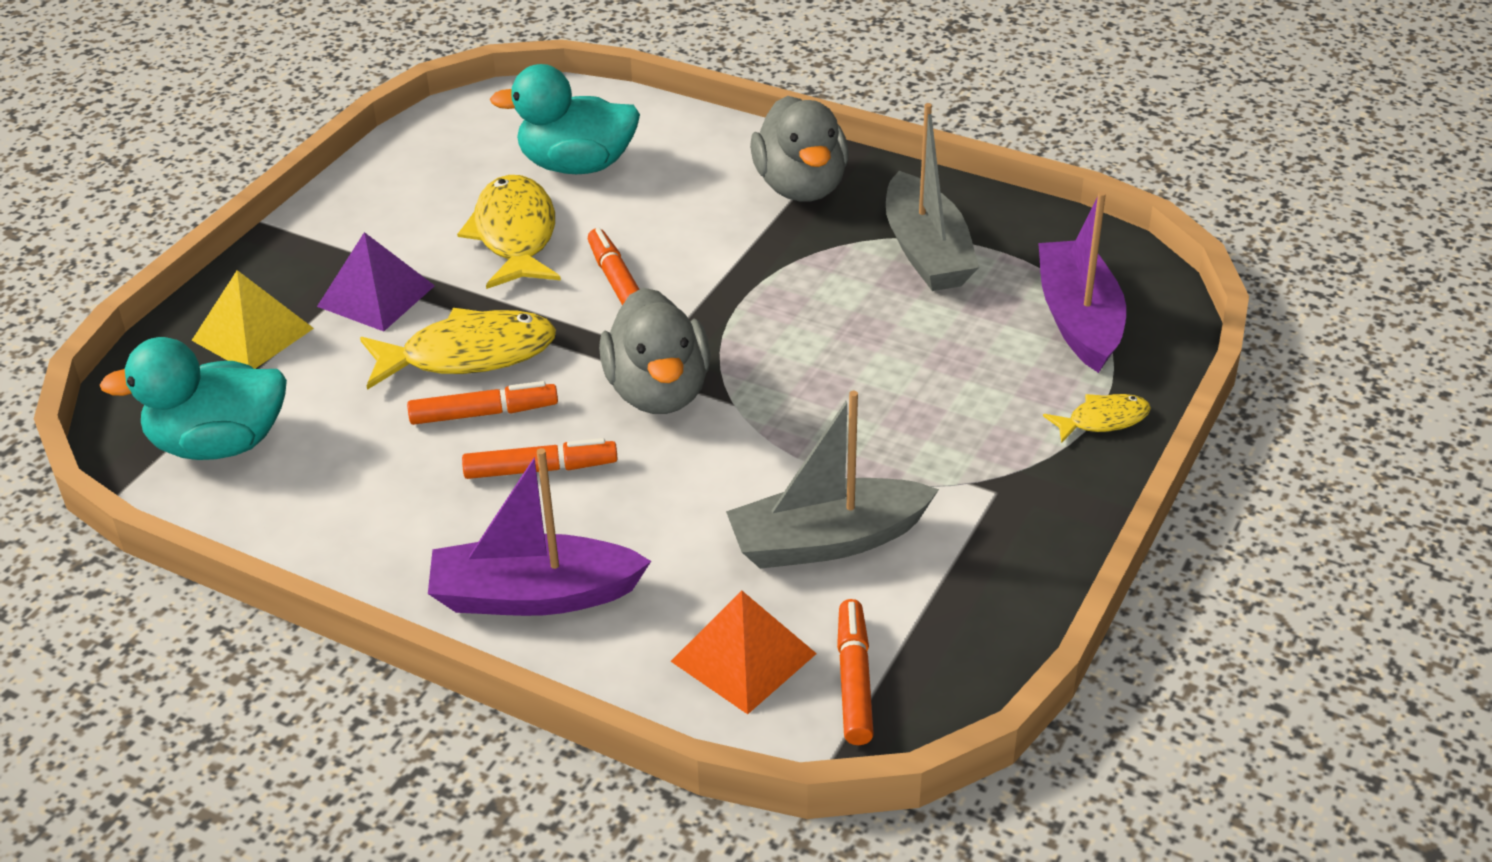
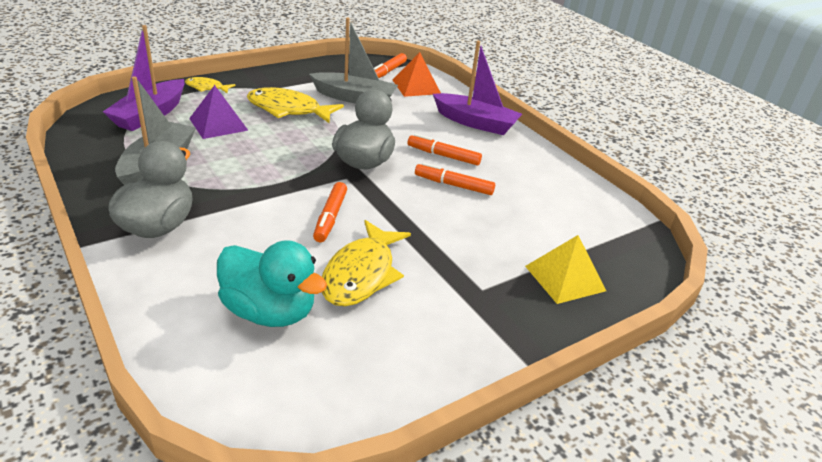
camera: 155 degrees left, 5 degrees down
turquoise duck [100,337,287,460] -> none
purple pyramid [317,232,435,331] -> purple pyramid moved to [189,85,249,139]
yellow fish [360,308,556,390] -> yellow fish moved to [247,87,344,123]

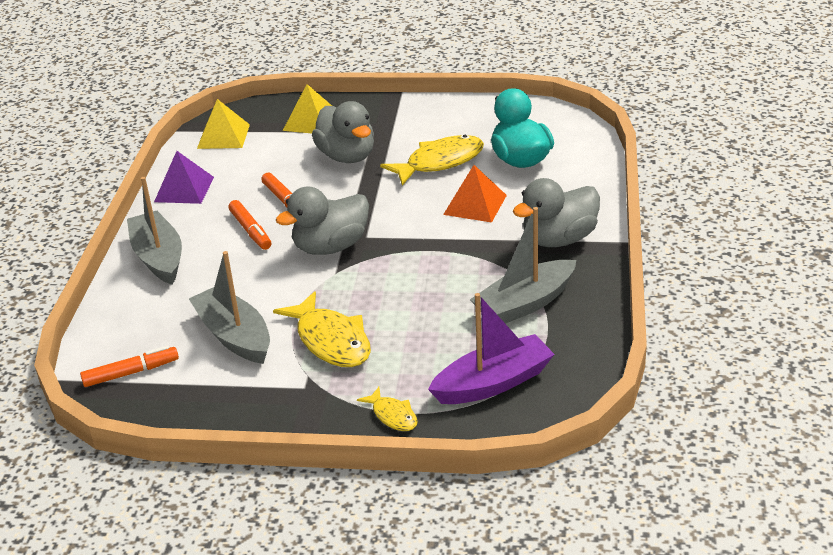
camera: 135 degrees left, 0 degrees up
purple pyramid [189,85,249,139] -> purple pyramid moved to [154,151,214,204]
orange marker [313,182,347,242] -> none
orange pyramid [393,52,441,97] -> orange pyramid moved to [443,165,507,223]
purple boat [433,41,522,135] -> grey boat [127,177,182,285]
none -> yellow pyramid [197,99,250,149]
none -> grey duck [312,101,374,163]

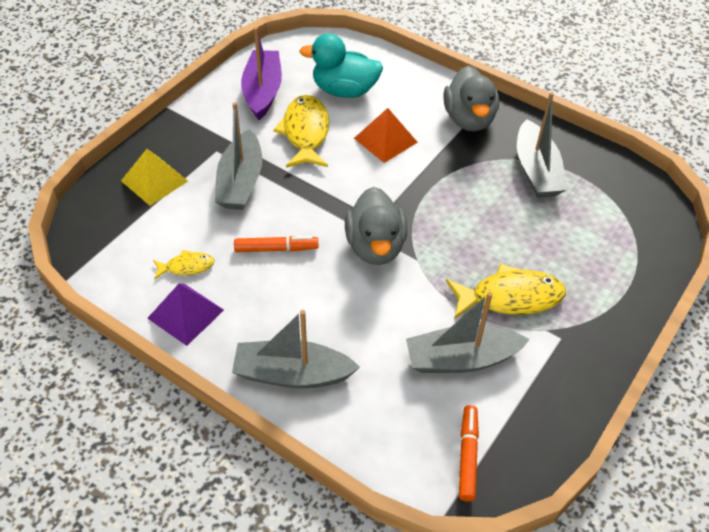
camera: 65 degrees left, 15 degrees up
yellow pyramid [197,99,250,149] -> none
orange marker [228,200,271,250] -> none
grey duck [312,101,374,163] -> grey boat [215,102,262,210]
yellow fish [357,387,418,431] -> yellow fish moved to [153,250,215,280]
purple boat [428,293,555,404] -> purple boat moved to [241,27,282,120]

